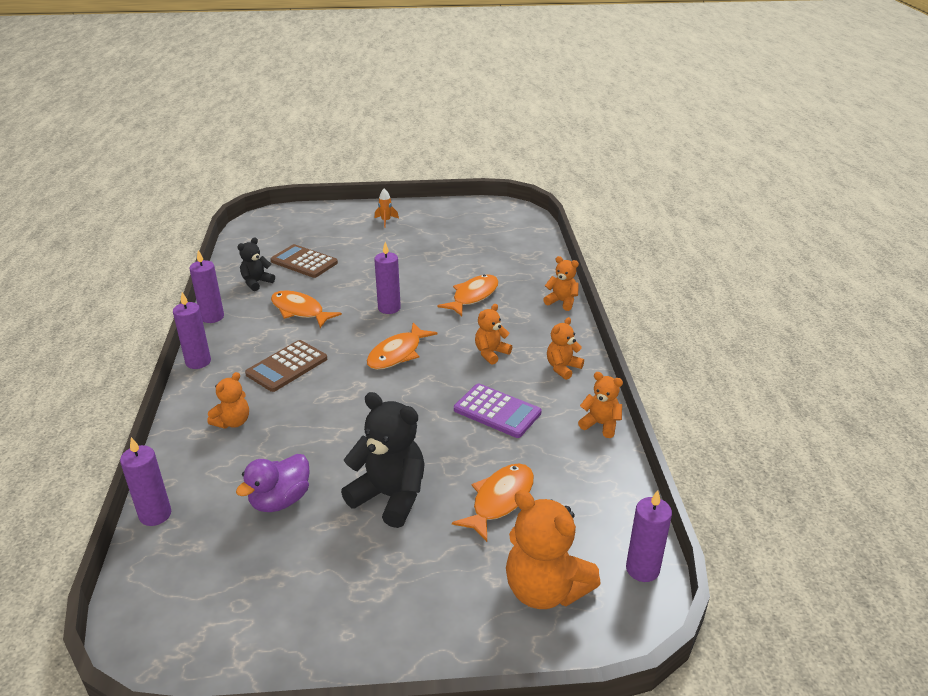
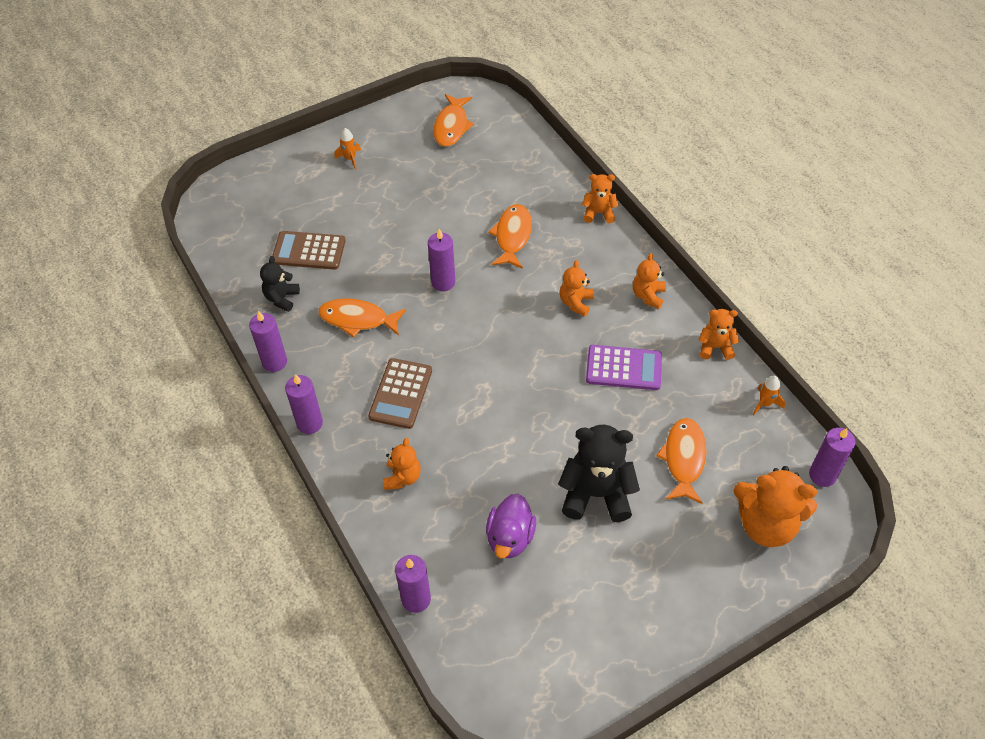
camera: 25 degrees left, 20 degrees up
orange fish [366,323,438,370] -> orange fish moved to [433,94,474,147]
none -> orange rocket [752,376,785,415]

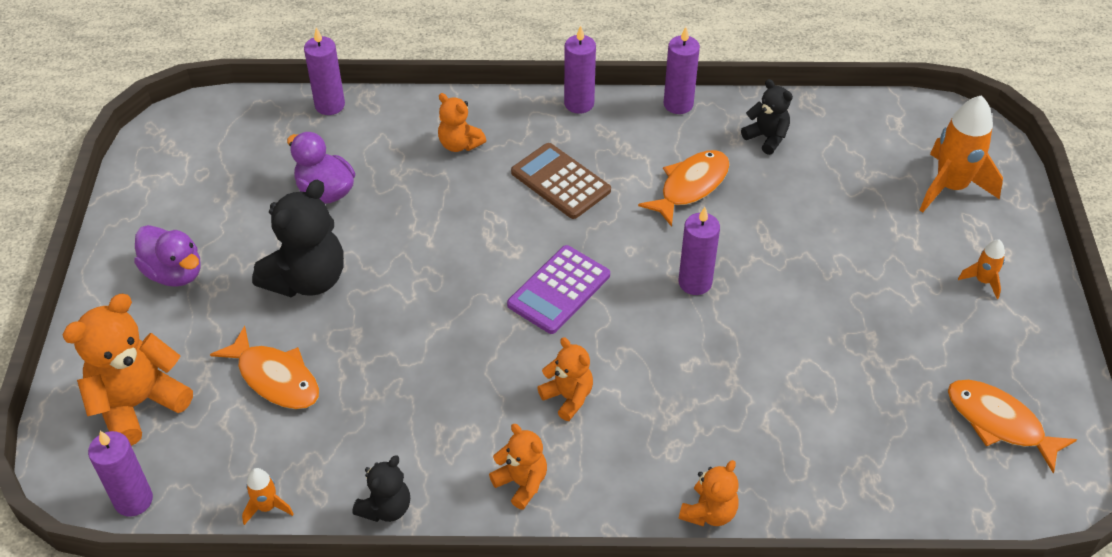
camera: 120 degrees right, 5 degrees down
brown calculator [272,231,346,270] -> none
orange fish [488,204,532,269] -> none
purple calculator [586,345,662,390] -> purple calculator moved to [507,245,610,334]
orange teddy bear [698,309,740,360] -> black teddy bear [352,455,410,522]
none -> purple duck [134,225,201,287]
none -> orange rocket [920,95,1003,213]

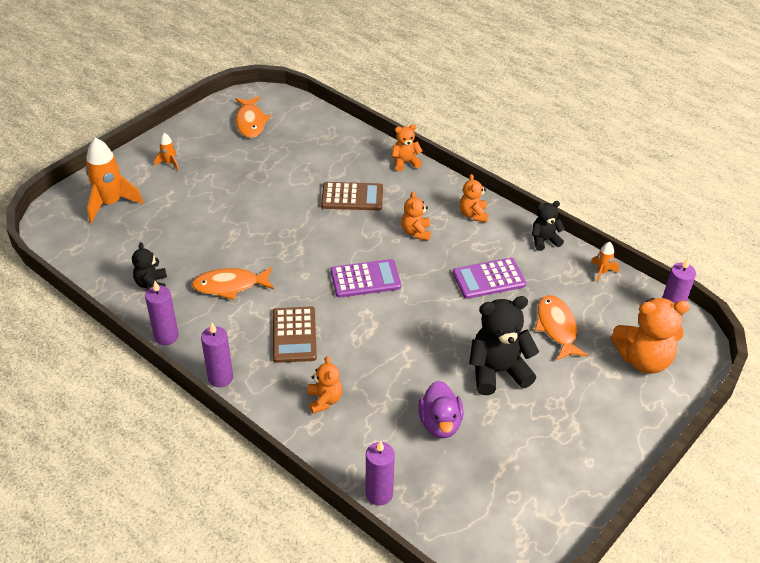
camera: 140 degrees left, 5 degrees down
purple duck [134,225,201,287] -> none
purple candle [679,207,720,295] -> none
none -> brown calculator [321,182,383,211]
none -> purple calculator [453,258,526,299]

